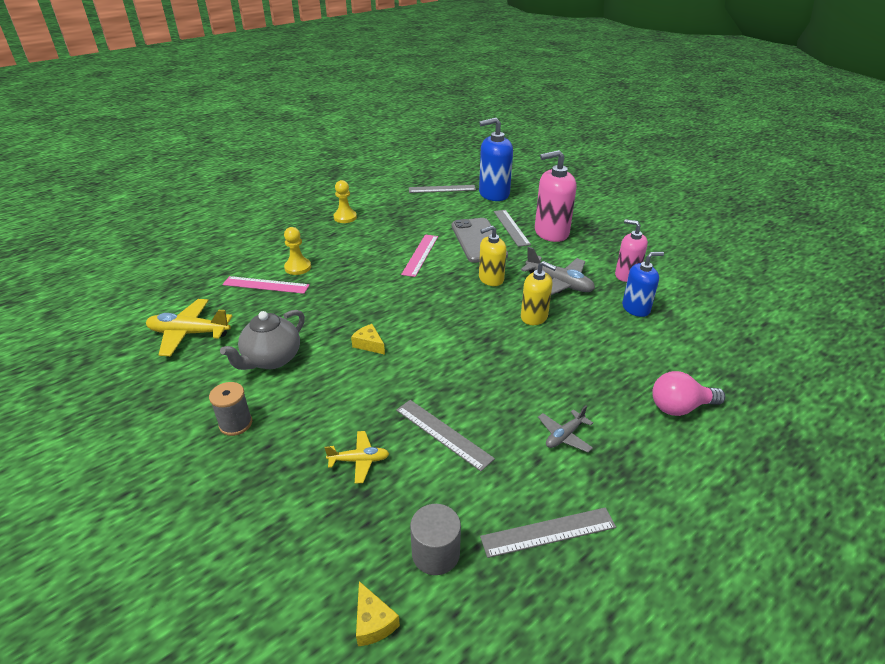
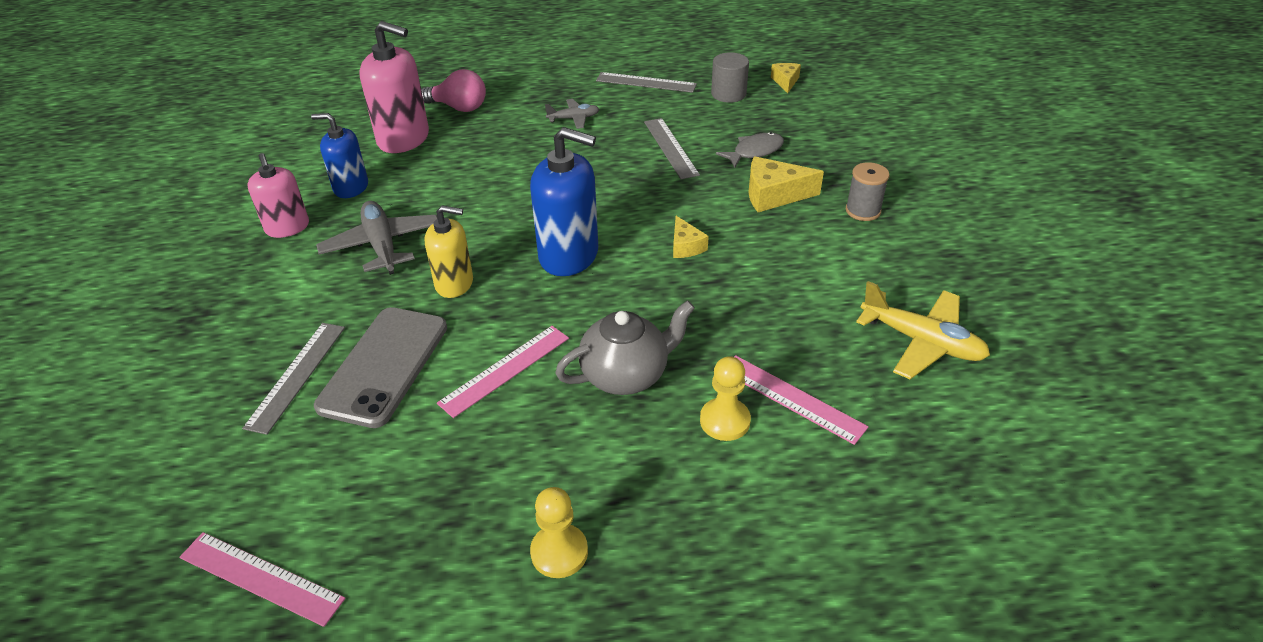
camera: 150 degrees left, 5 degrees up
grey teapot [220,310,305,370] -> grey teapot moved to [555,300,695,395]
yellow plane [324,431,389,484] -> grey fish [716,132,784,168]
grey ruler [409,185,476,193] -> pink ruler [179,532,345,627]
blue soap dispenser [479,118,513,201] -> blue soap dispenser moved to [530,127,598,276]
yellow soap dispenser [521,261,557,325] -> none
pink soap dispenser [535,150,577,242] -> pink soap dispenser moved to [359,21,429,153]
none -> yellow cheese [748,156,824,212]

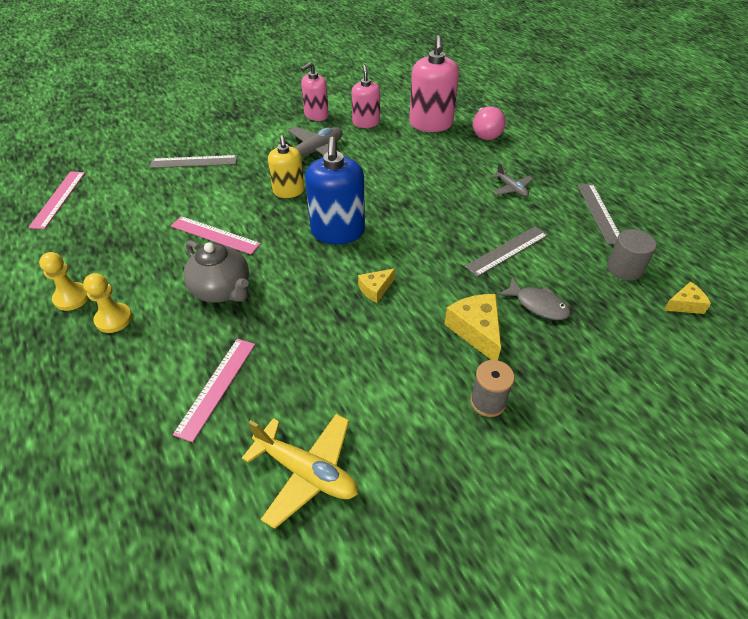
camera: 70 degrees right, 5 degrees up
blue soap dispenser [311,113,368,198] -> pink soap dispenser [352,64,380,128]
grey phone [314,307,447,428] -> none
yellow pawn [700,356,751,441] -> yellow pawn moved to [83,273,132,333]
yellow plane [856,281,990,379] -> yellow plane turned 75 degrees counterclockwise [242,414,358,529]

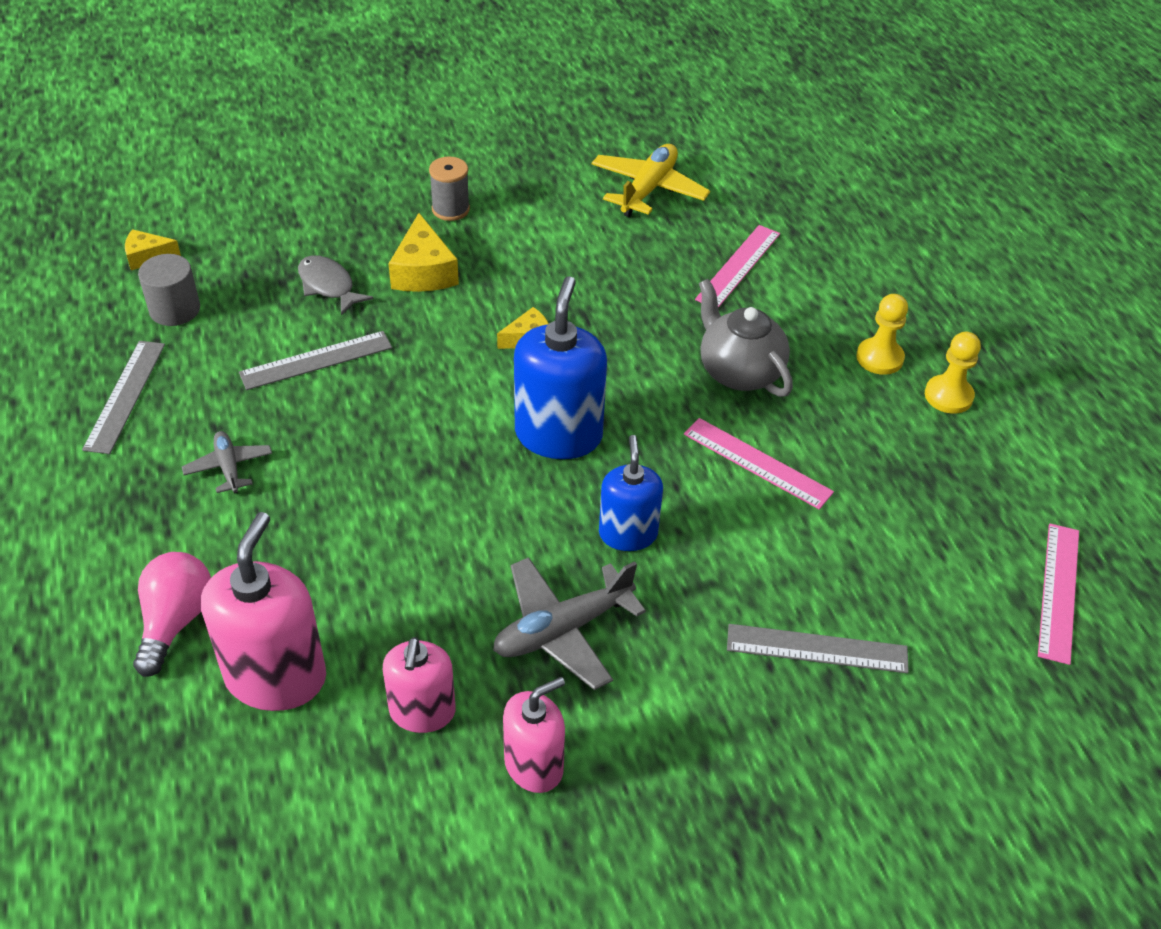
camera: 170 degrees left, 0 degrees up
yellow plane [242,414,358,529] -> yellow plane turned 75 degrees clockwise [592,144,710,217]
yellow soap dispenser [268,135,305,198] -> blue soap dispenser [599,435,663,551]

